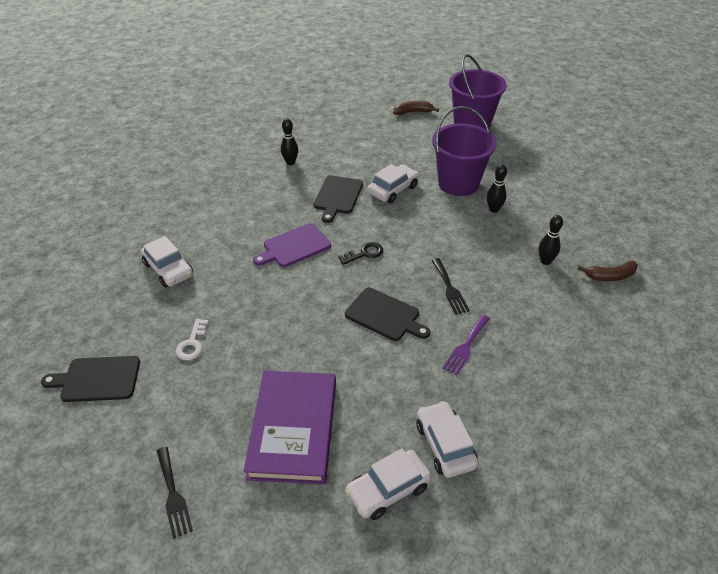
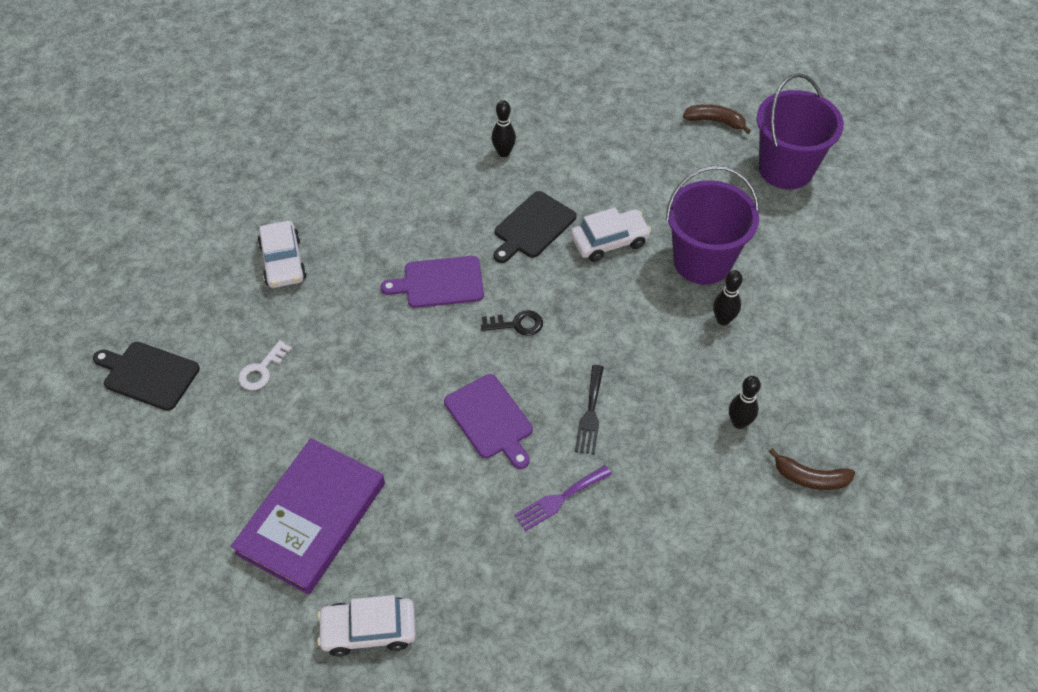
camera: 25 degrees right, 10 degrees up
black fork [157,447,193,539] -> none
black cutting board [345,288,430,341] -> purple cutting board [444,374,533,469]
white car [416,401,478,478] -> none

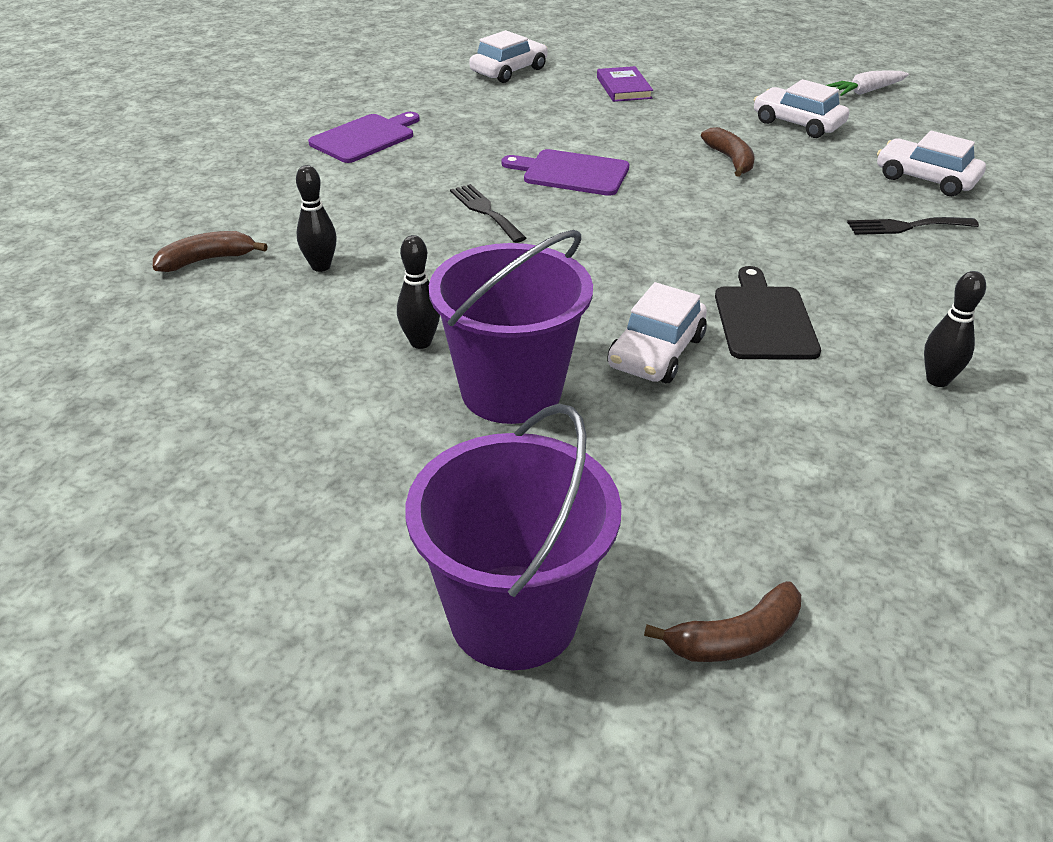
camera: 140 degrees right, 15 degrees down
black cutting board [93,342,200,411] -> white carrot [826,70,909,96]
purple book [231,438,385,595] -> purple book [597,66,653,102], size x0.49
white key [238,340,292,390] -> white car [754,79,849,138]
purple cutting board [381,256,484,308] -> purple cutting board moved to [308,112,420,163]
black key [481,310,543,336] -> none
purple fork [514,465,612,531] -> none
none -> brown banana [701,127,755,177]
none -> black fork [847,217,979,235]

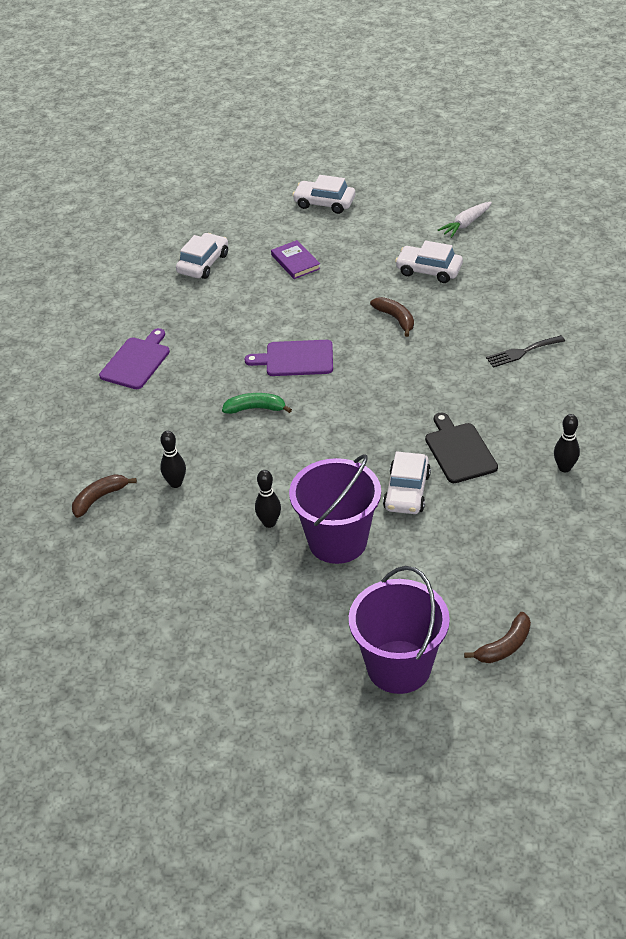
camera: 15 degrees left, 5 degrees up
black fork [450,184,526,243] -> green banana [222,393,292,414]
white car [877,131,986,196] -> white car moved to [292,175,355,214]

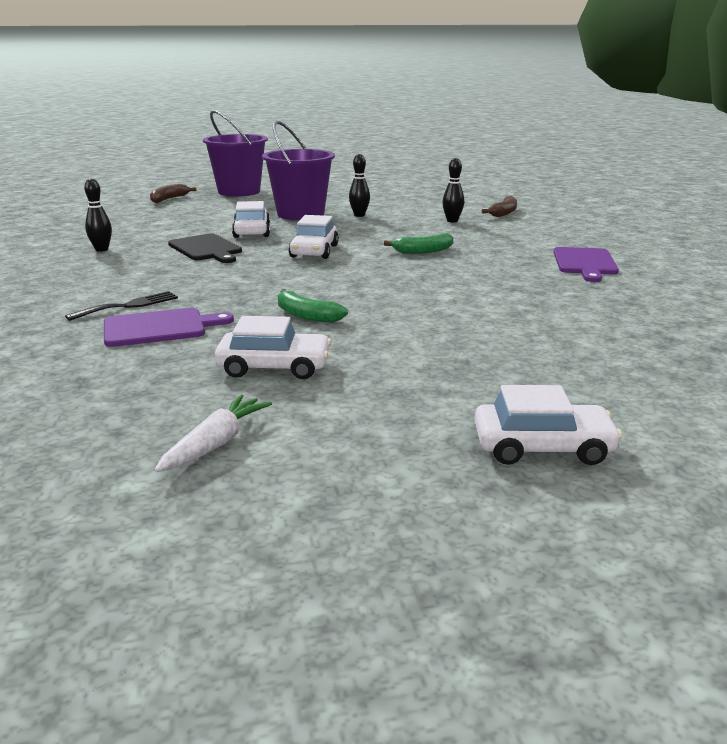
camera: 160 degrees right, 20 degrees down
white car [176,233,228,279] -> white car moved to [288,215,339,259]
purple cutting board [245,340,333,376] -> purple cutting board moved to [104,308,234,347]
purple book [271,240,320,279] -> none
brown banana [370,297,414,337] -> green banana [278,289,348,323]

